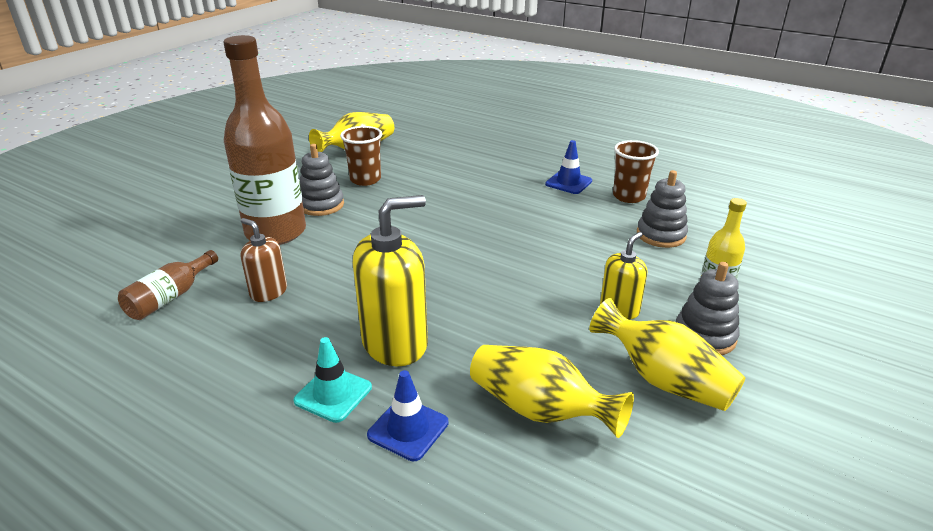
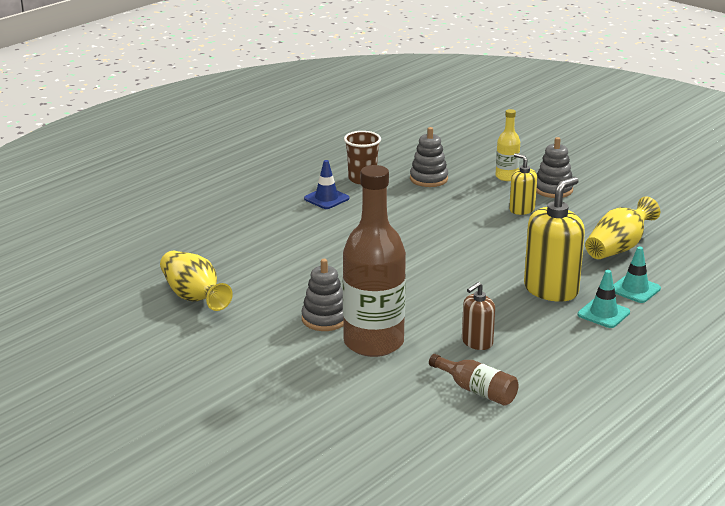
camera: 80 degrees left, 5 degrees down
brown cup [340,126,382,186] -> none
yellow soap dispenser [353,195,428,366] -> yellow soap dispenser turned 60 degrees clockwise [524,177,585,302]
blue traffic cone [367,370,448,461] -> turquoise traffic cone [614,247,661,303]
yellow vase [589,298,745,411] -> none

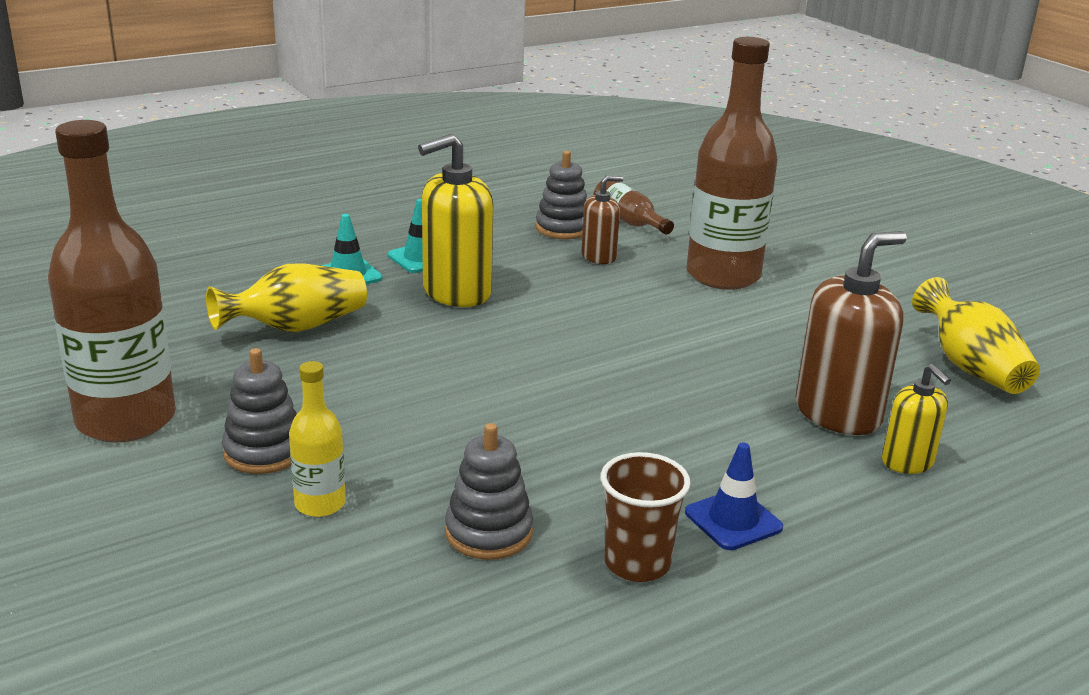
camera: 165 degrees left, 0 degrees up
grey stacking toy [301,259,343,331] -> grey stacking toy moved to [536,151,587,239]
yellow soap dispenser [509,153,537,215] -> yellow soap dispenser moved to [882,364,951,474]
none -> brown bottle [48,120,176,442]
none -> brown soap dispenser [796,231,907,435]

